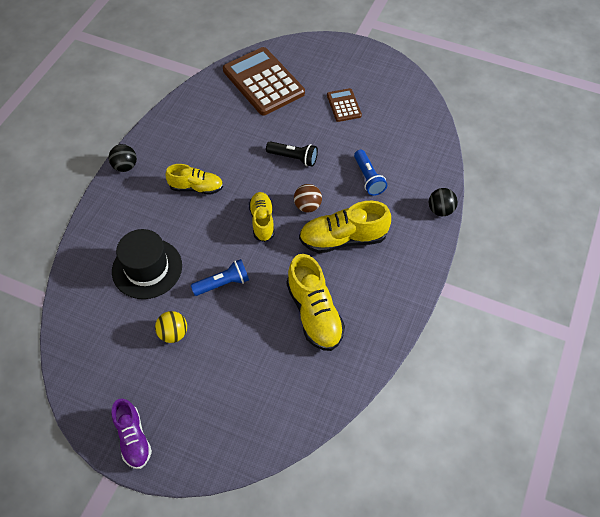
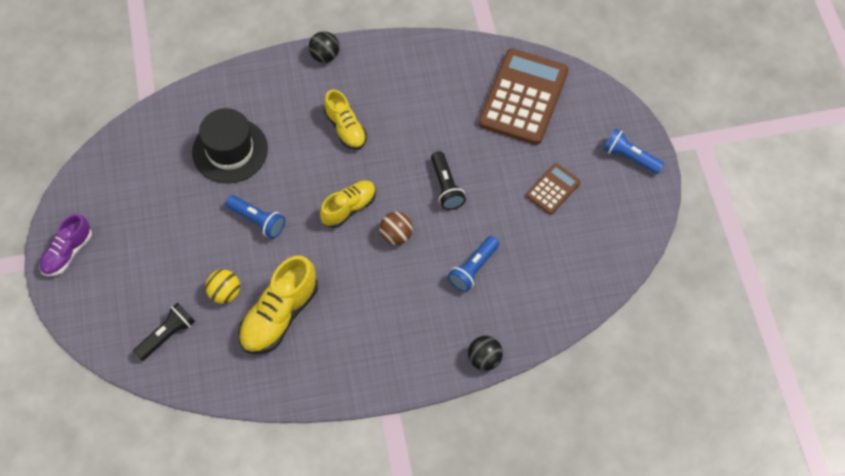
camera: 55 degrees right, 5 degrees up
yellow ball [155,311,187,343] -> yellow ball moved to [205,269,240,304]
yellow shoe [299,201,391,253] -> none
none -> black flashlight [133,302,195,361]
none -> blue flashlight [603,128,664,174]

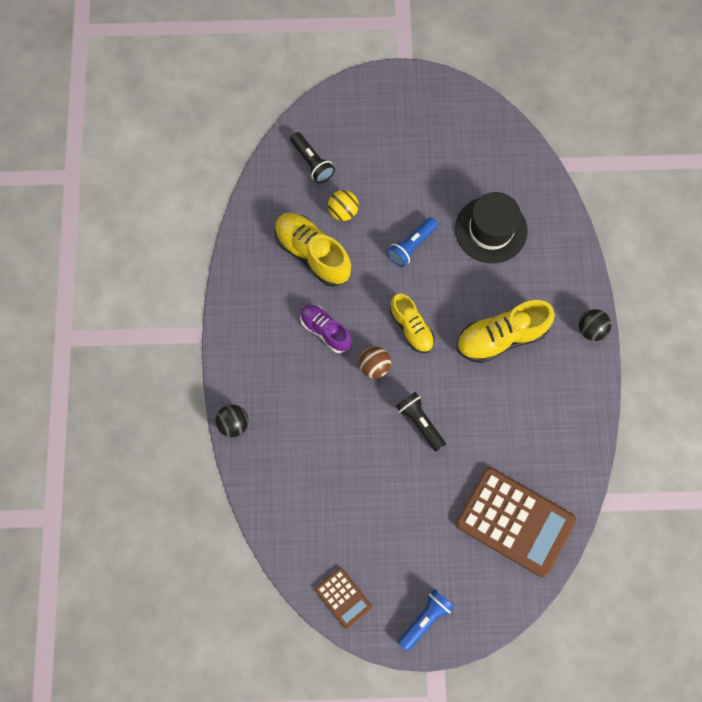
camera: 100 degrees right, 10 degrees up
purple shoe [39,214,92,276] -> purple shoe moved to [300,304,352,353]
yellow shoe [324,90,367,150] -> yellow shoe [456,300,555,363], size x1.54
black flashlight [431,151,466,210] -> black flashlight turned 60 degrees clockwise [396,392,446,452]
blue flashlight [448,236,499,292] -> none
brown calculator [526,163,581,215] -> brown calculator moved to [315,567,372,629]

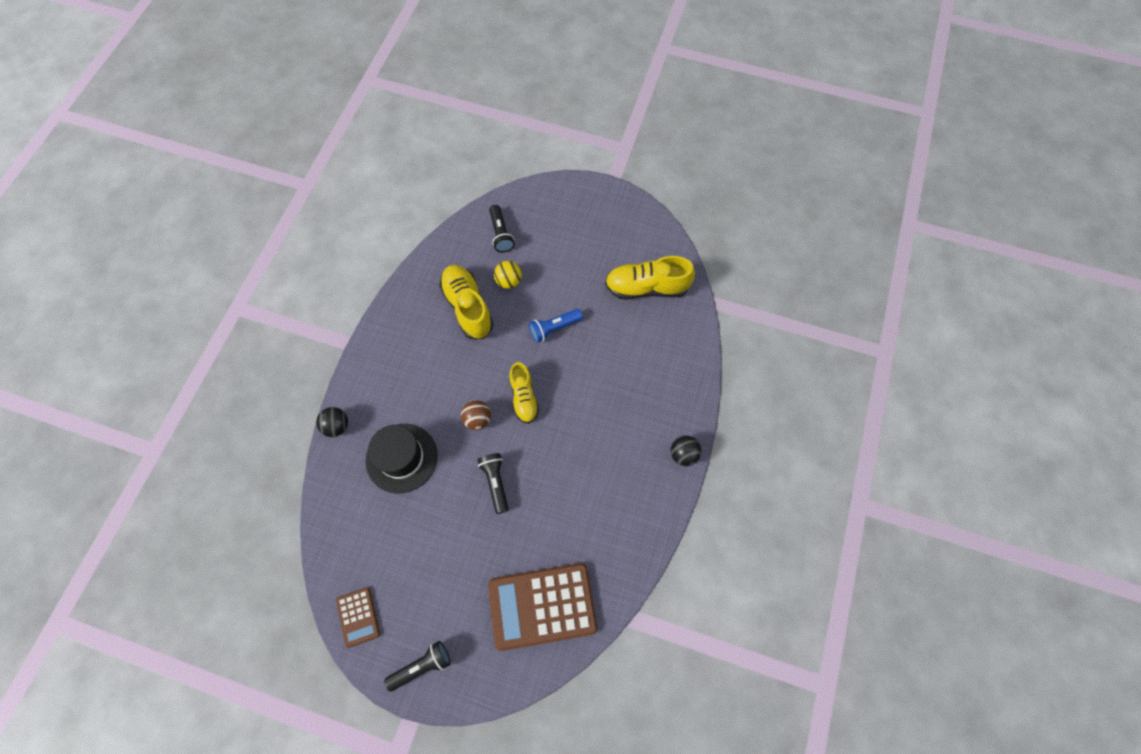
camera: 20 degrees right, 5 degrees down
purple shoe [300,304,352,353] -> none
blue flashlight [398,589,455,652] -> black flashlight [384,641,451,692]
black hat [455,192,528,263] -> black hat moved to [365,424,438,493]
yellow shoe [456,300,555,363] -> yellow shoe moved to [605,256,695,299]
brown calculator [456,467,576,577] -> brown calculator turned 120 degrees clockwise [488,563,597,651]

